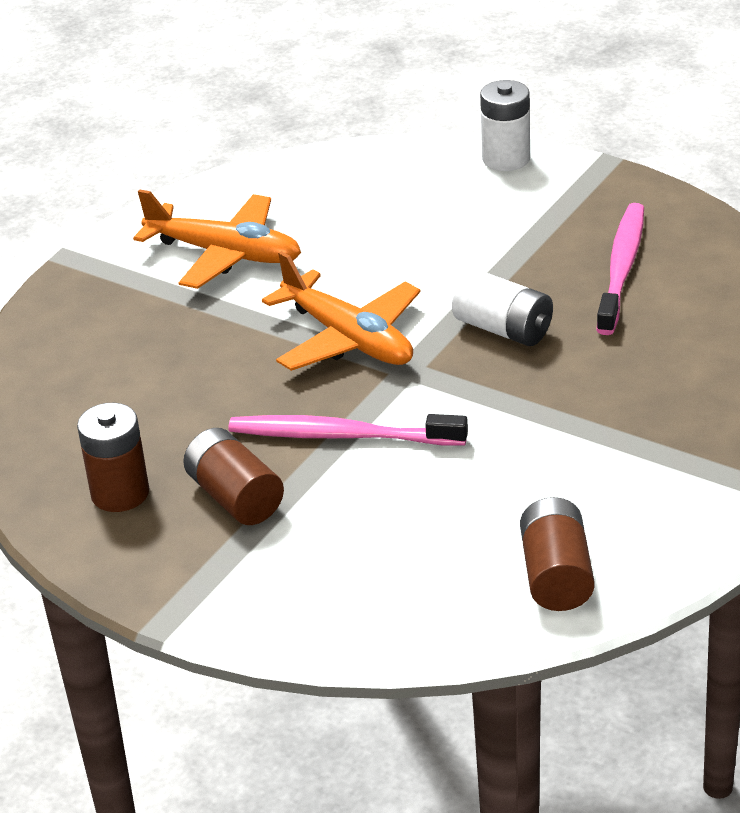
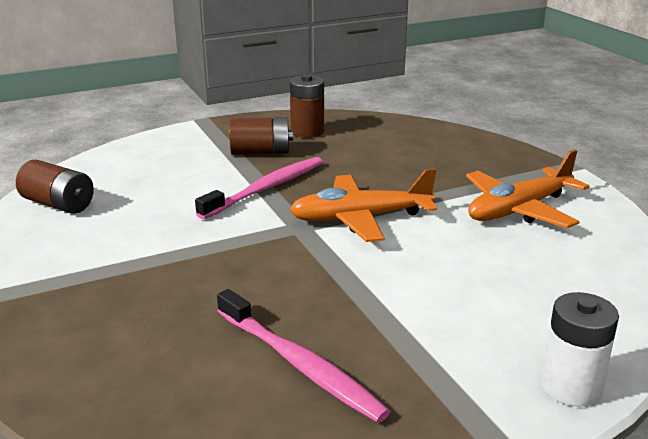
camera: 120 degrees right, 10 degrees down
white battery [452,269,553,346] -> none

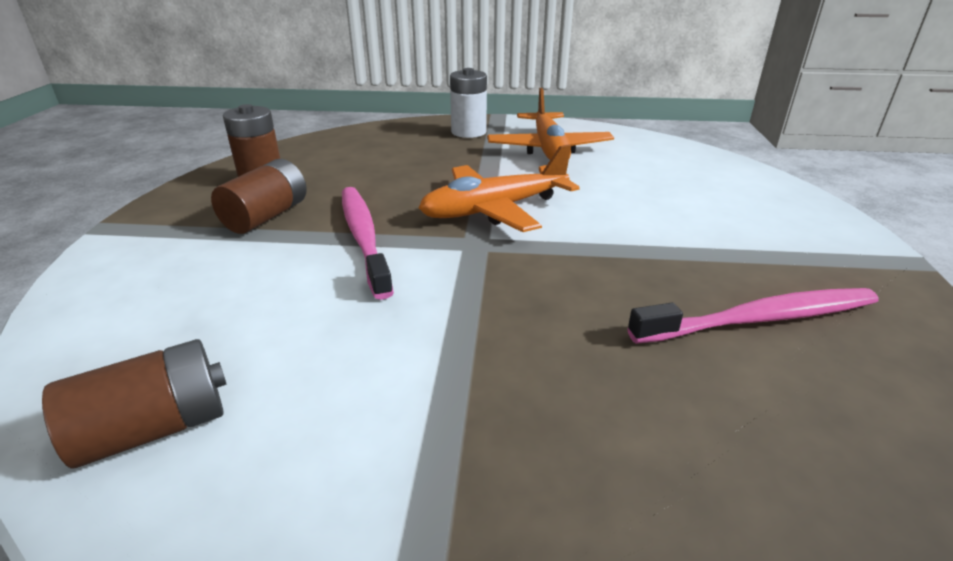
camera: 60 degrees left, 5 degrees up
orange plane [290,168,437,242] -> orange plane turned 45 degrees clockwise [419,144,580,232]
white battery [541,292,619,406] -> white battery moved to [450,68,487,138]

